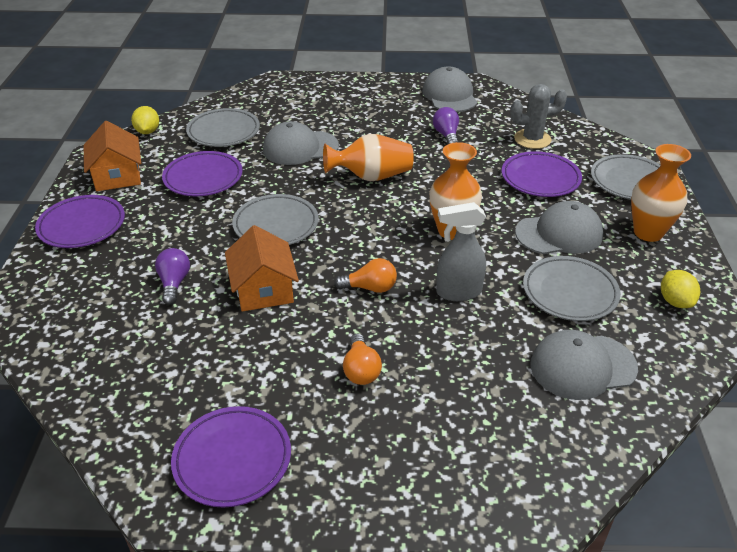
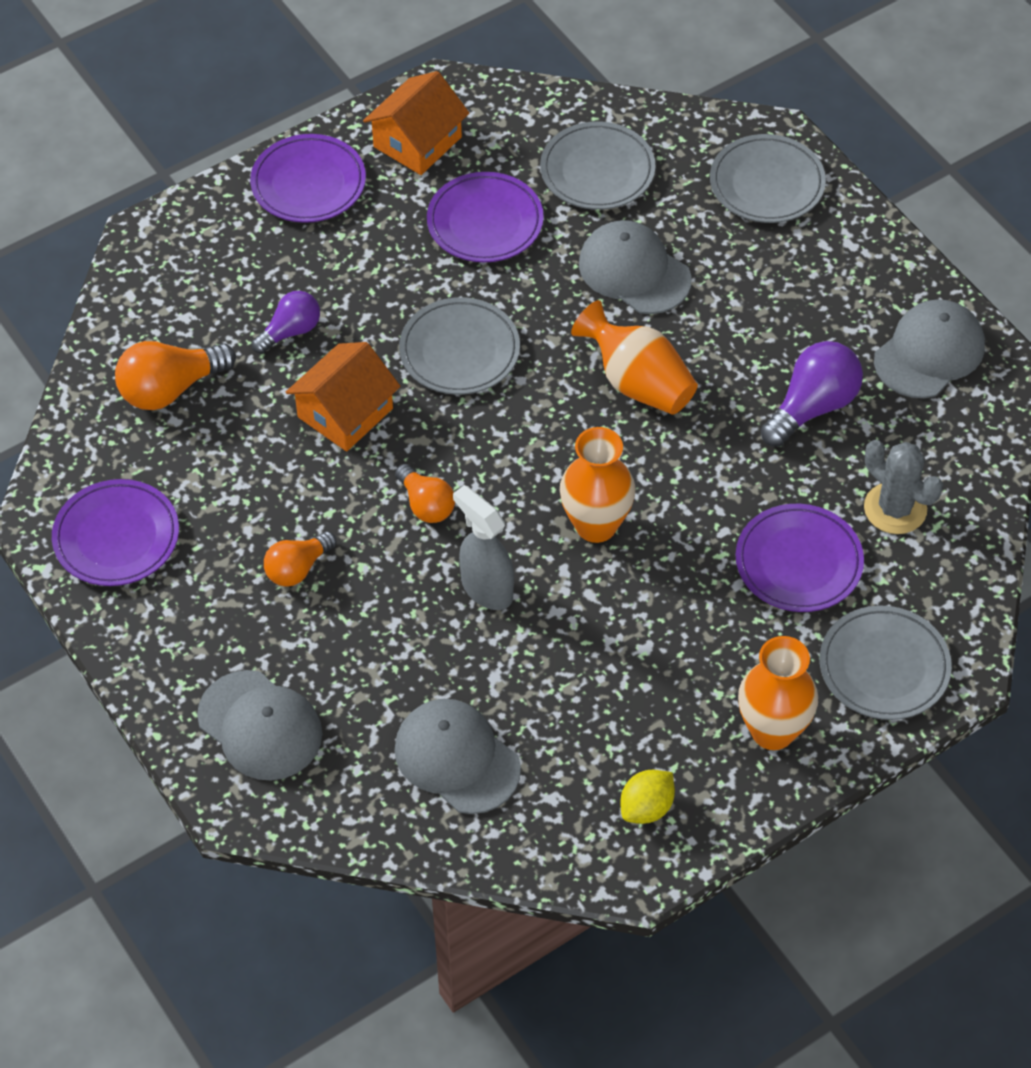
camera: 55 degrees right, 15 degrees up
yellow lemon [131,106,159,134] -> none
purple light bulb [433,107,459,144] -> purple light bulb [761,341,863,447], size x1.56
grey cap [515,201,603,254] -> grey cap moved to [197,670,322,781]
grey plate [523,256,621,321] -> grey plate moved to [710,134,826,223]
none -> orange light bulb [115,341,236,410]

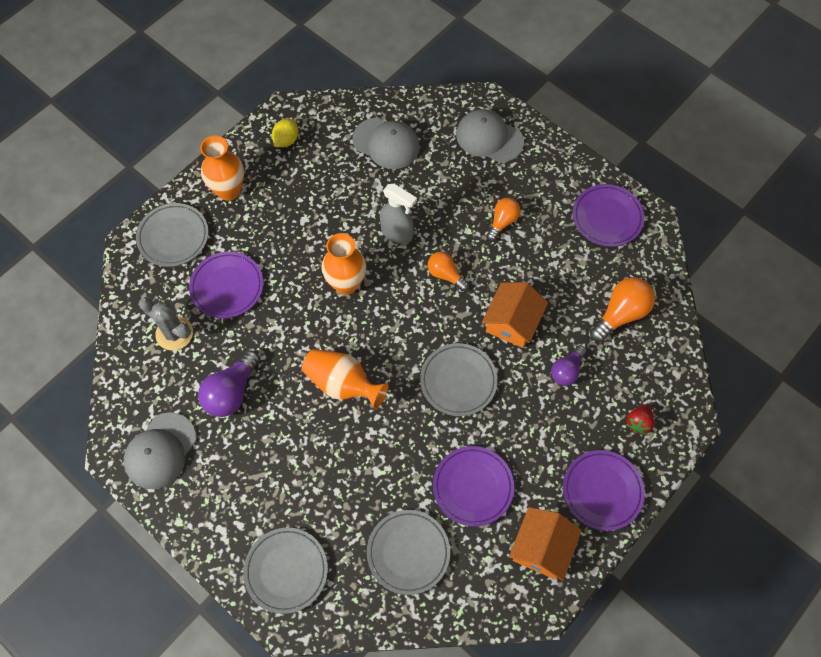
camera: 165 degrees right, 10 degrees up
grey cap [579,220,691,314] -> none
none -> red strawberry [626,405,654,435]

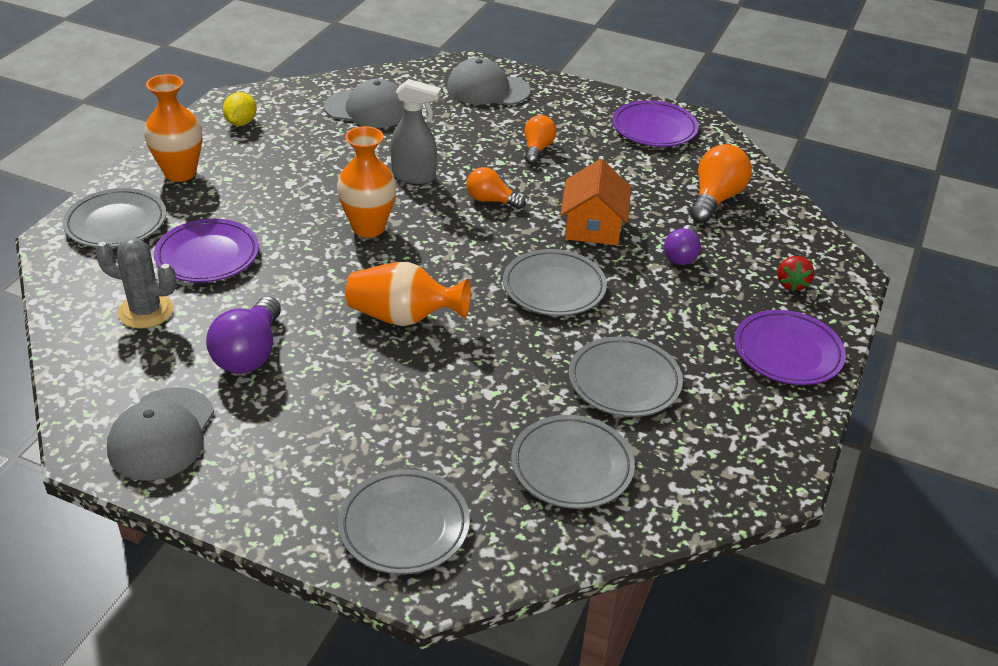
camera: 20 degrees left, 25 degrees down
purple plate [433,446,514,526] -> grey plate [569,336,683,417]
orange house [509,507,582,581] -> none

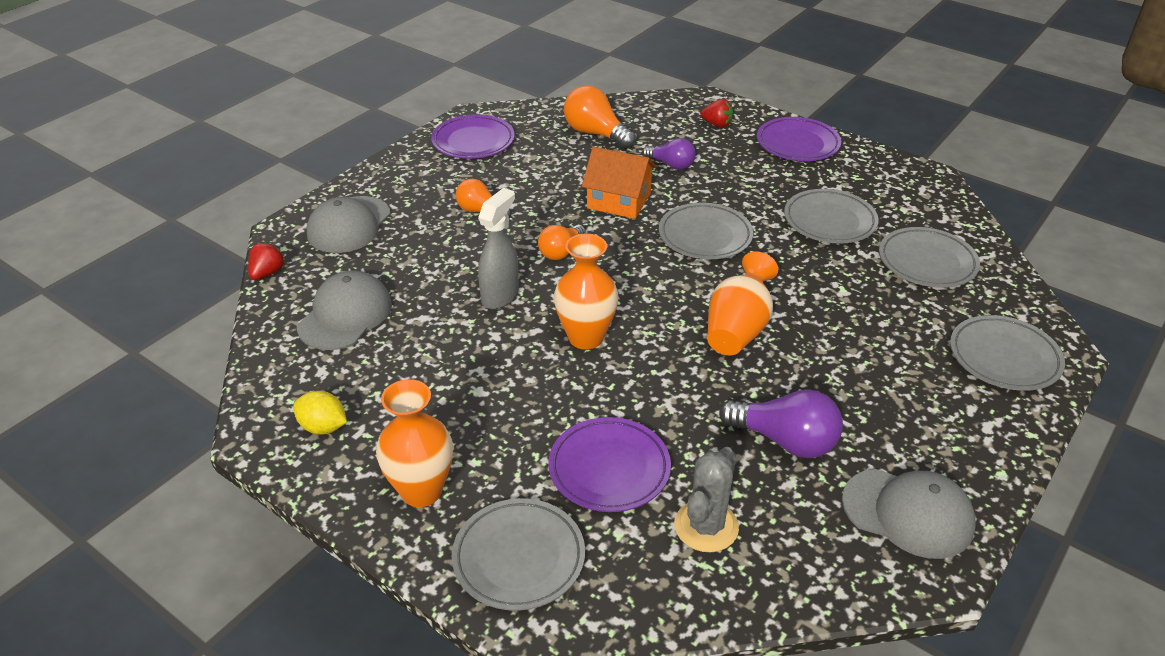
camera: 75 degrees left, 0 degrees up
none -> red strawberry [248,242,285,280]

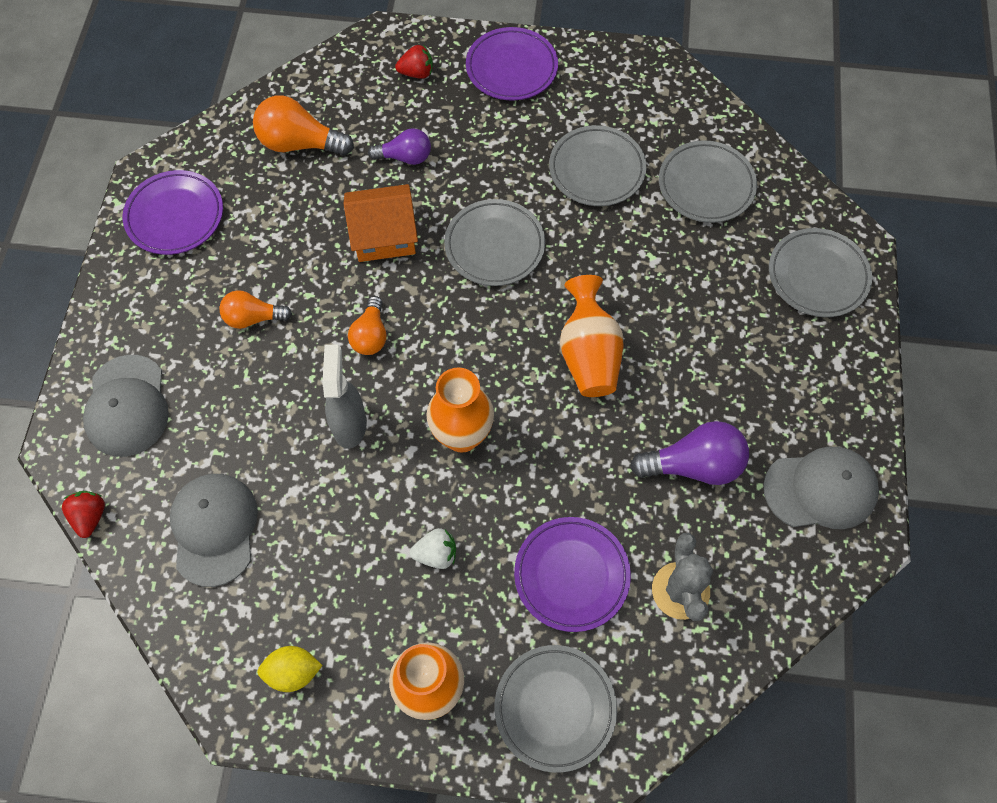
camera: 30 degrees left, 25 degrees up
none -> white strawberry [410,528,456,569]

